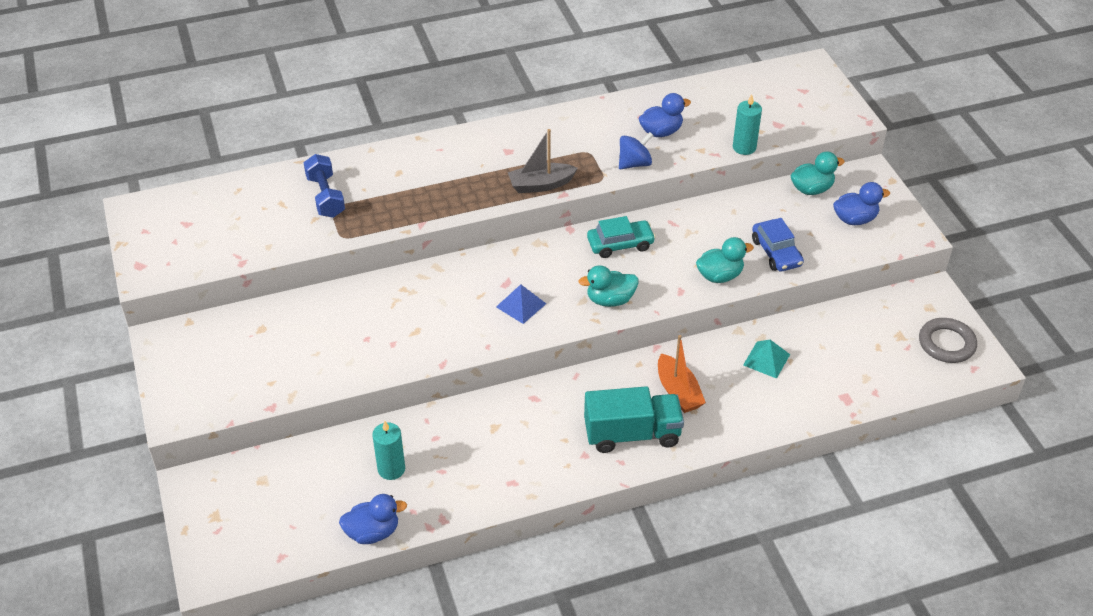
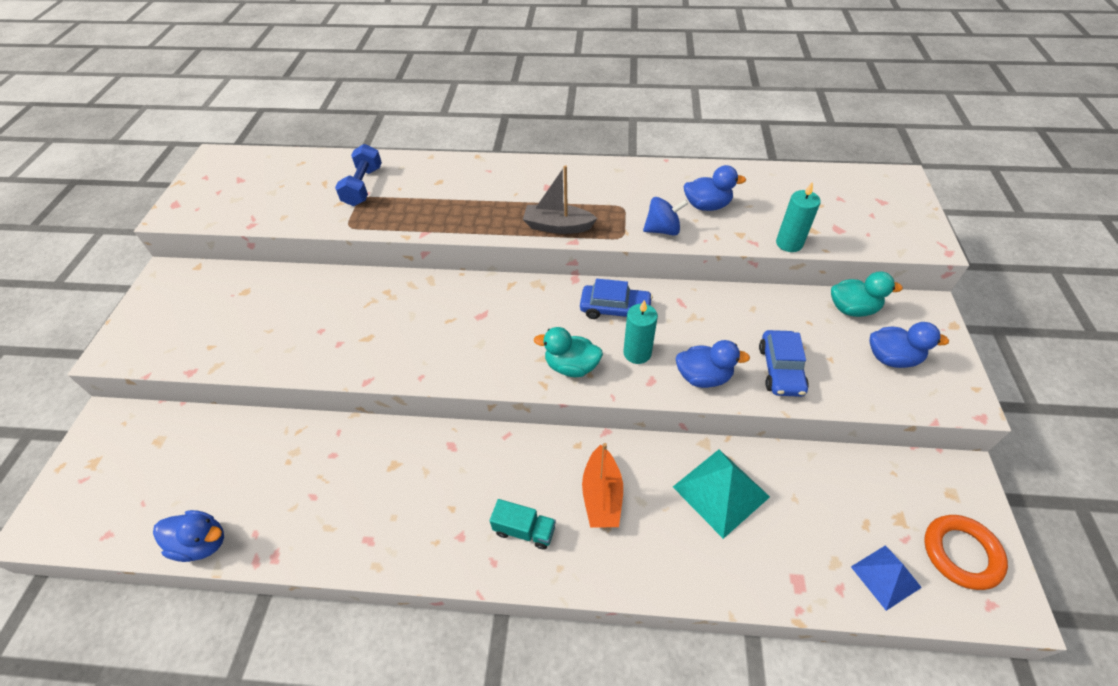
camera: 25 degrees right, 5 degrees up
turquoise candle [372,421,405,480] -> turquoise candle moved to [623,300,658,364]
blue pyramid [496,284,546,324] -> blue pyramid moved to [851,545,922,611]
turquoise truck [584,386,684,453] -> turquoise truck [490,499,556,550], size x0.54
turquoise car [587,216,656,258] -> blue car [580,279,653,319]
turquoise duck [696,237,754,283] -> blue duck [676,340,750,388]
turquoise pyramid [743,340,790,379] -> turquoise pyramid [673,449,770,539], size x1.58
grey ring [919,318,977,363] -> orange ring [924,515,1008,590]

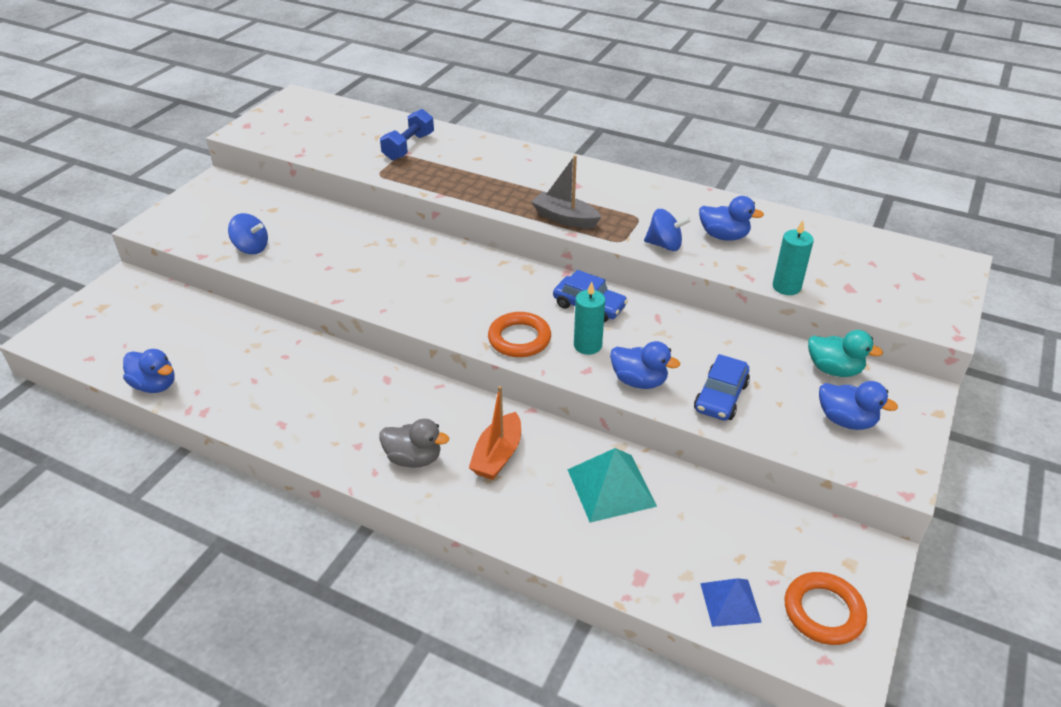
camera: 20 degrees right, 10 degrees down
turquoise truck [490,499,556,550] -> grey duck [379,419,449,468]
turquoise duck [534,327,603,377] -> orange ring [488,312,551,357]
none -> blue spinning top [228,213,268,254]

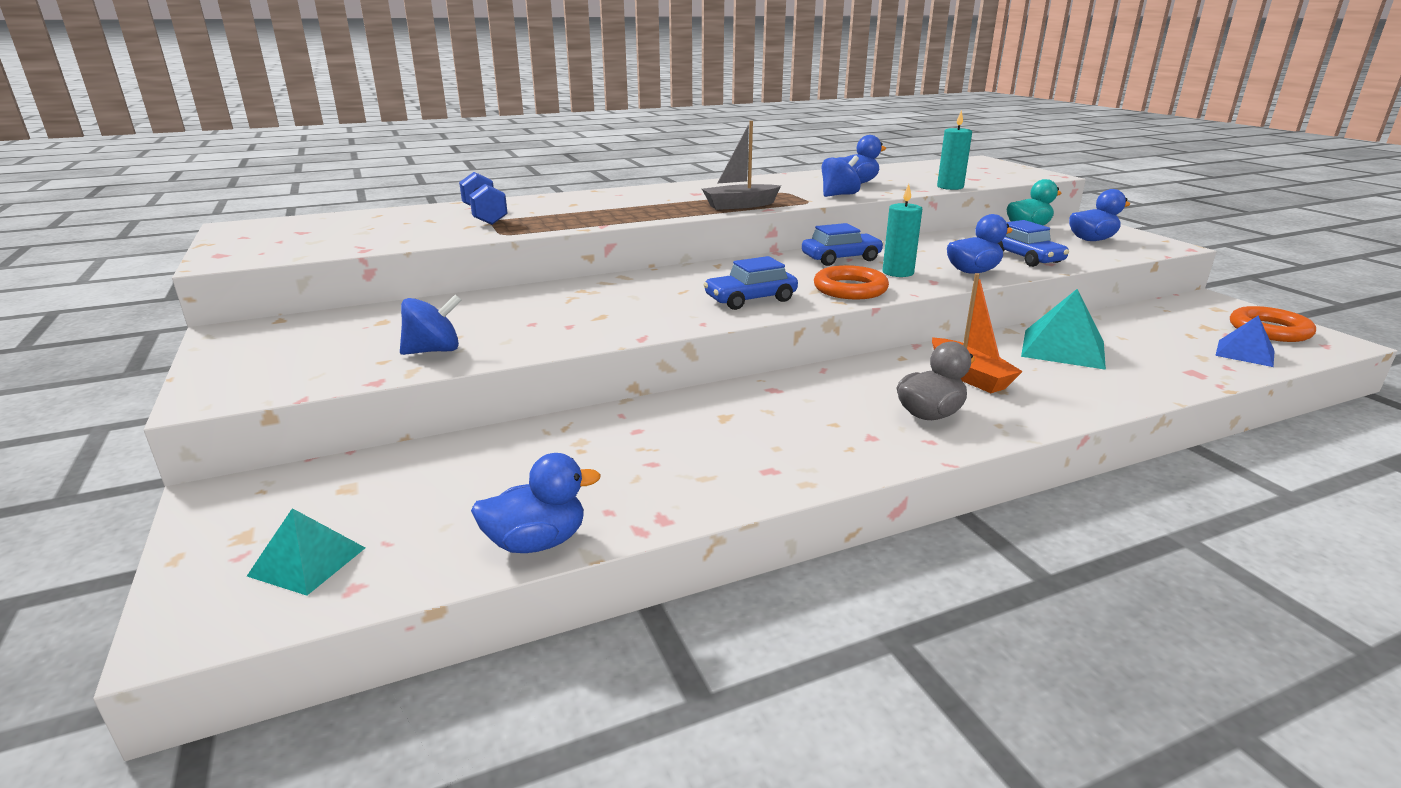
camera: 50 degrees left, 15 degrees down
none -> turquoise pyramid [247,508,365,596]
none -> blue car [703,256,798,310]

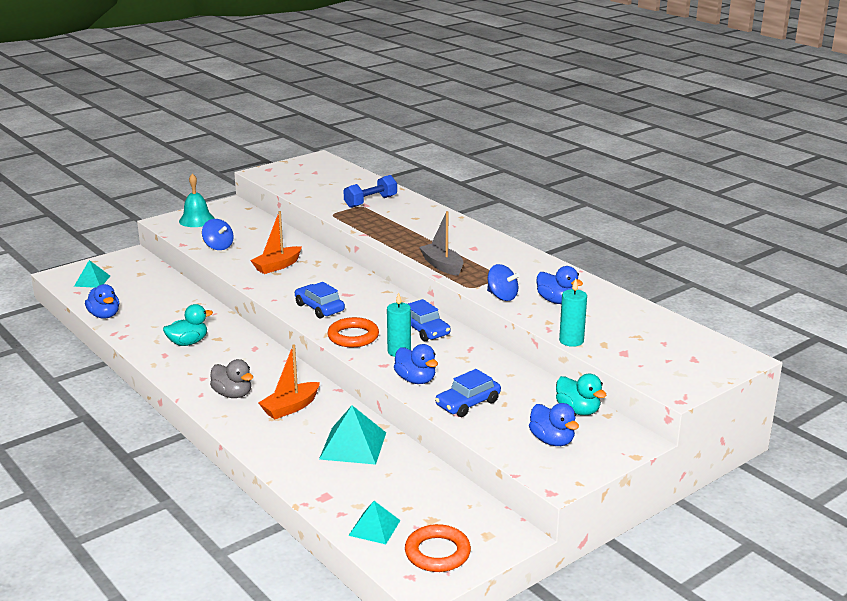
camera: 75 degrees right, 0 degrees up
blue pyramid [1215,315,1275,367] -> turquoise pyramid [348,501,400,544]
none -> turquoise duck [163,304,213,346]
none -> turquoise bell [179,173,215,227]
none -> orange boat [250,211,302,274]

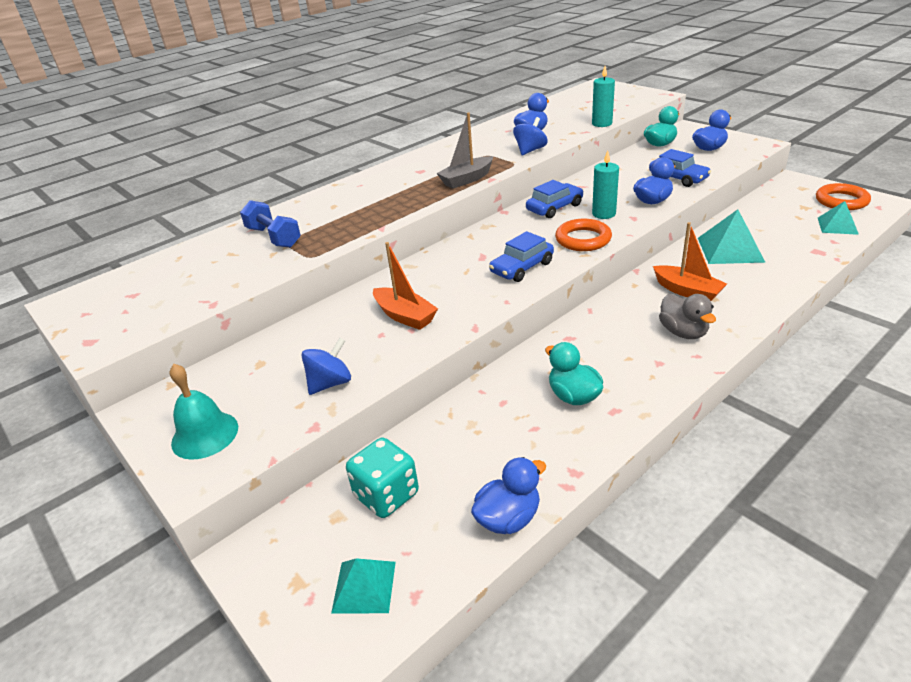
camera: 90 degrees left, 10 degrees up
grey duck [210,359,253,398] -> grey duck turned 120 degrees clockwise [659,294,716,339]
none -> turquoise dice [346,438,419,518]

